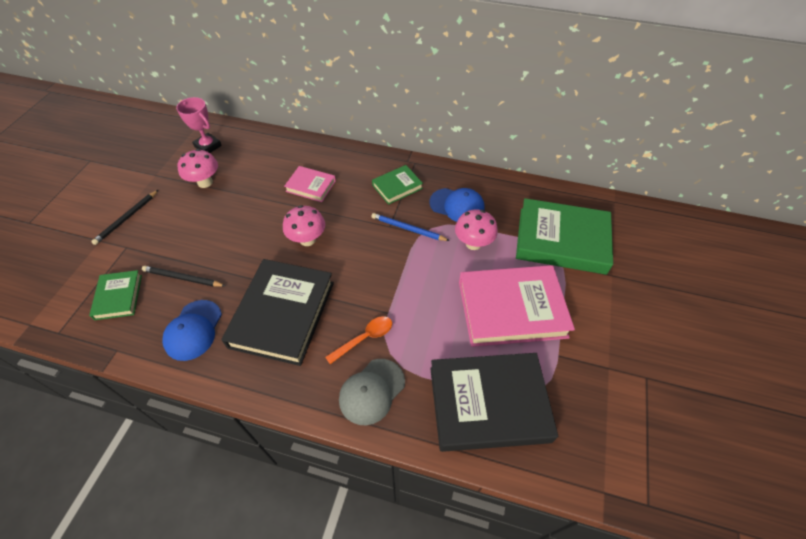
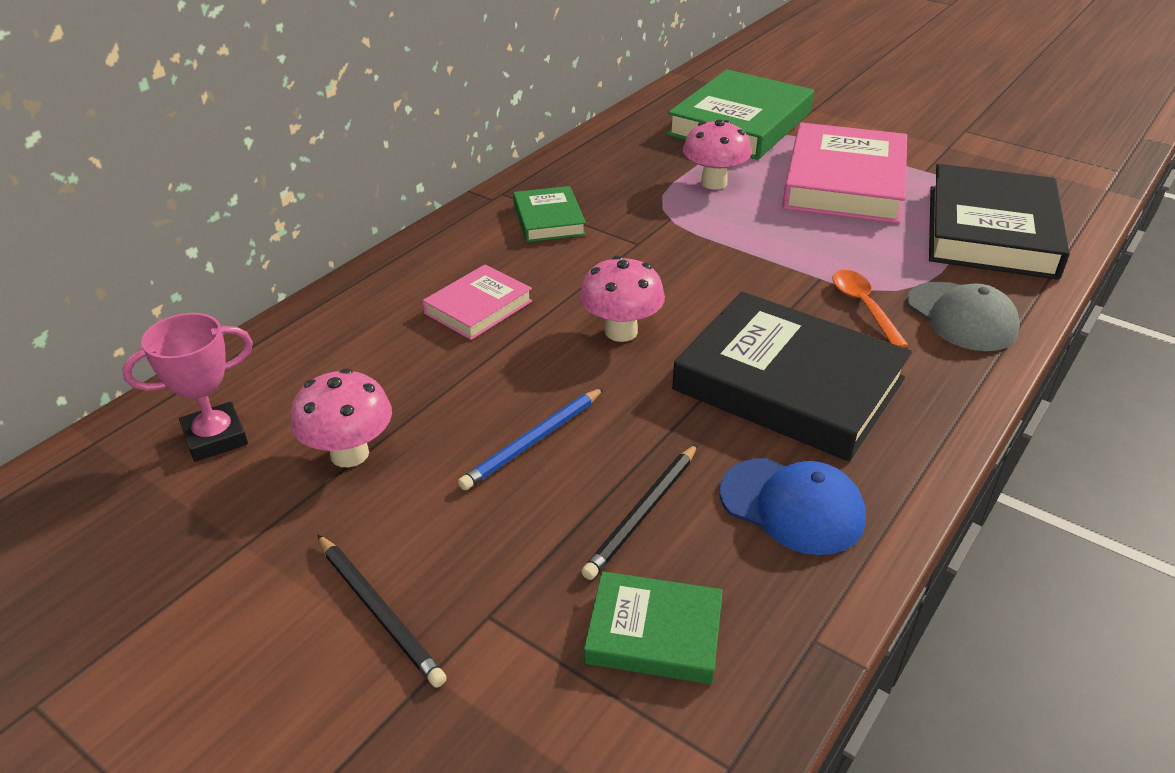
camera: 70 degrees left, 15 degrees down
blue pencil [372,213,450,241] -> blue pencil moved to [458,388,604,490]
blue cap [429,188,485,222] -> none

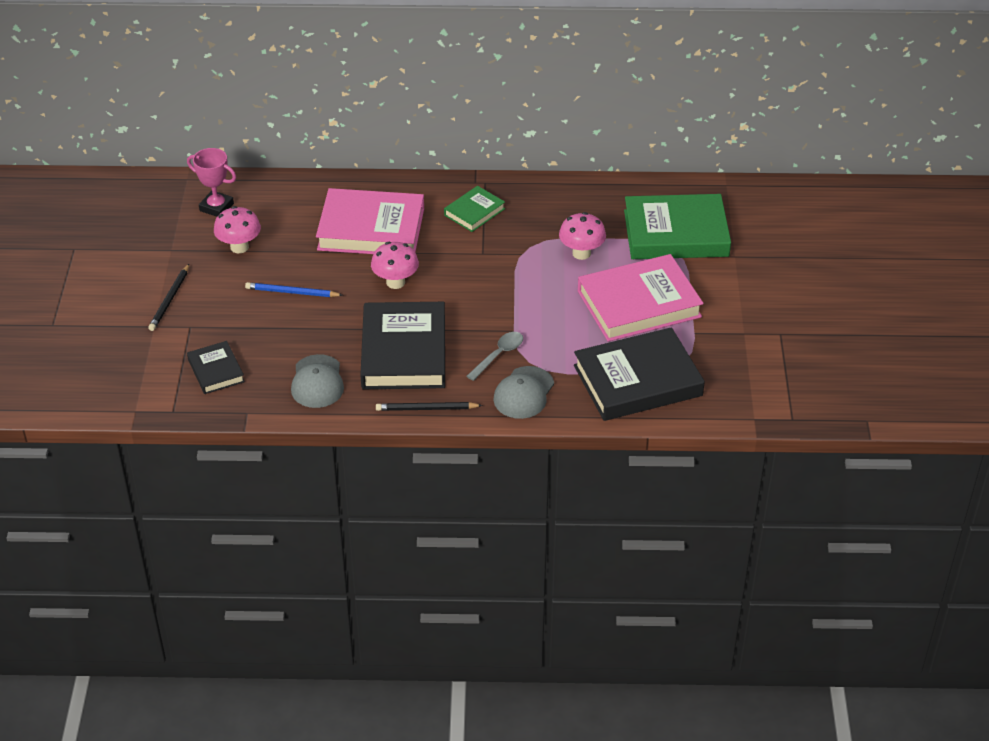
camera: 55 degrees right, 5 degrees up
pink book [423,265,533,340] -> pink book [316,188,424,254], size x1.96
black pencil [581,444,698,580] -> black pencil moved to [376,402,483,411]
green book [584,571,723,684] -> black book [187,341,245,394]
blue cap [719,458,866,555] -> grey cap [291,354,344,408]
orange spoon [832,270,909,348] -> grey spoon [467,332,523,381]

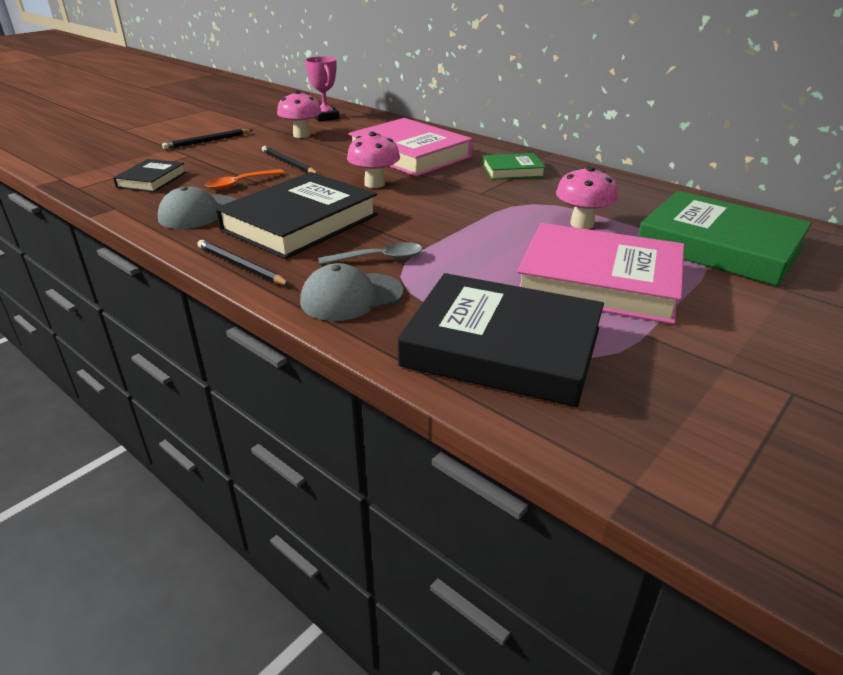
camera: 40 degrees right, 10 degrees down
blue pencil [245,282,343,297] -> black pencil [262,146,318,174]
none -> orange spoon [205,169,285,190]

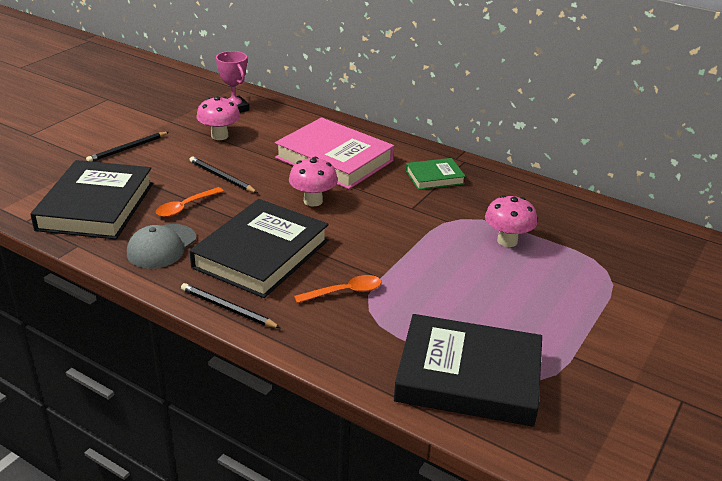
camera: 10 degrees left, 0 degrees up
black book [113,159,186,192] -> black book [30,160,153,239], size x1.96
grey cap [300,263,403,321] -> none
grey spoon [318,242,422,265] -> orange spoon [294,275,382,303]
pink book [517,223,684,324] -> none
green book [638,191,812,286] -> none

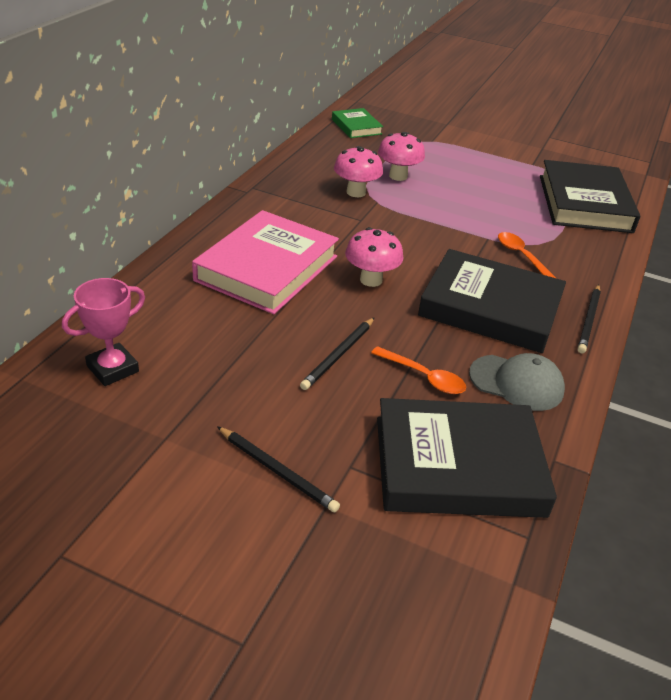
camera: 100 degrees left, 5 degrees up
pink mushroom [196,96,240,140] -> pink mushroom moved to [334,146,383,197]
green book [406,158,466,190] -> green book moved to [332,108,383,138]

